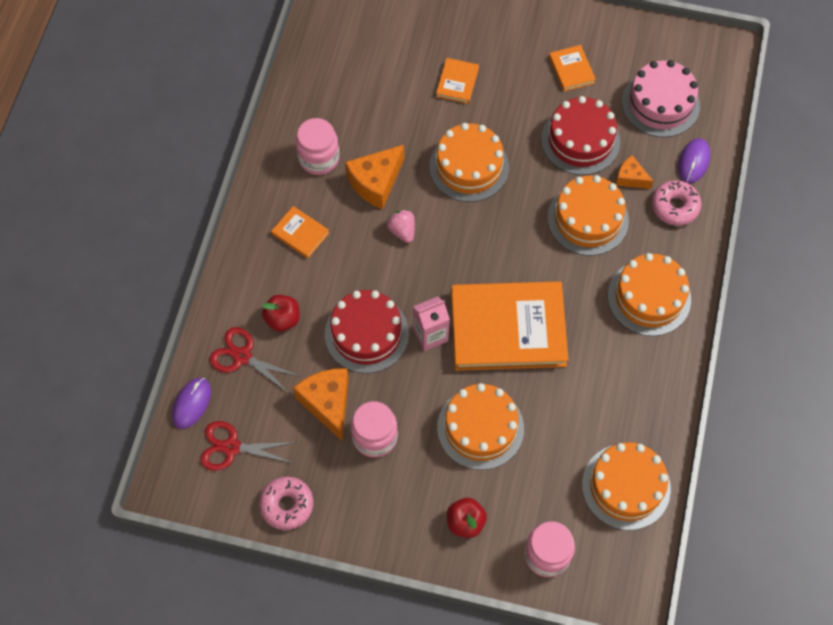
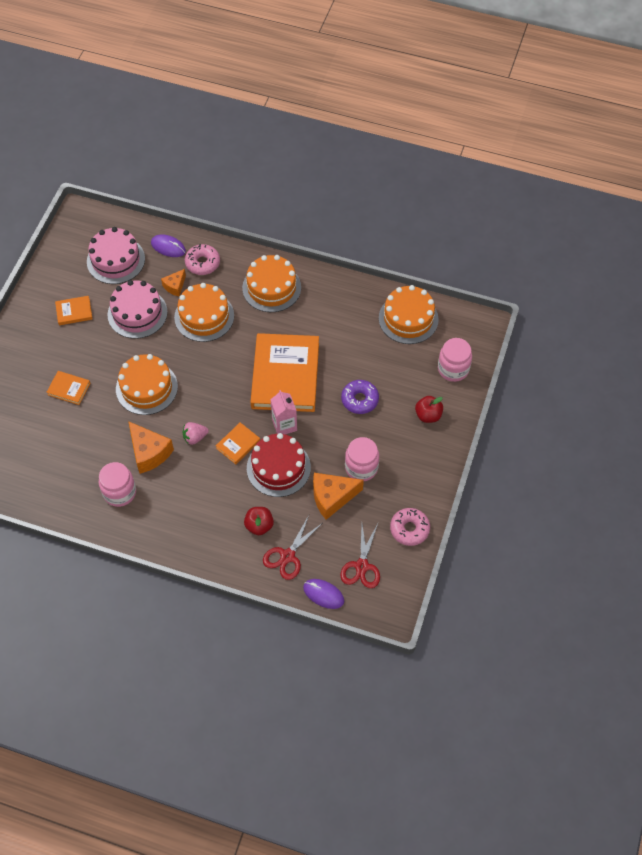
camera: 85 degrees left, 5 degrees down
orange book [271,206,329,259] -> orange book moved to [216,422,260,464]
orange cake [437,383,524,470] -> purple donut [341,380,379,414]
red cake [541,96,620,175] -> pink cake [107,280,168,339]

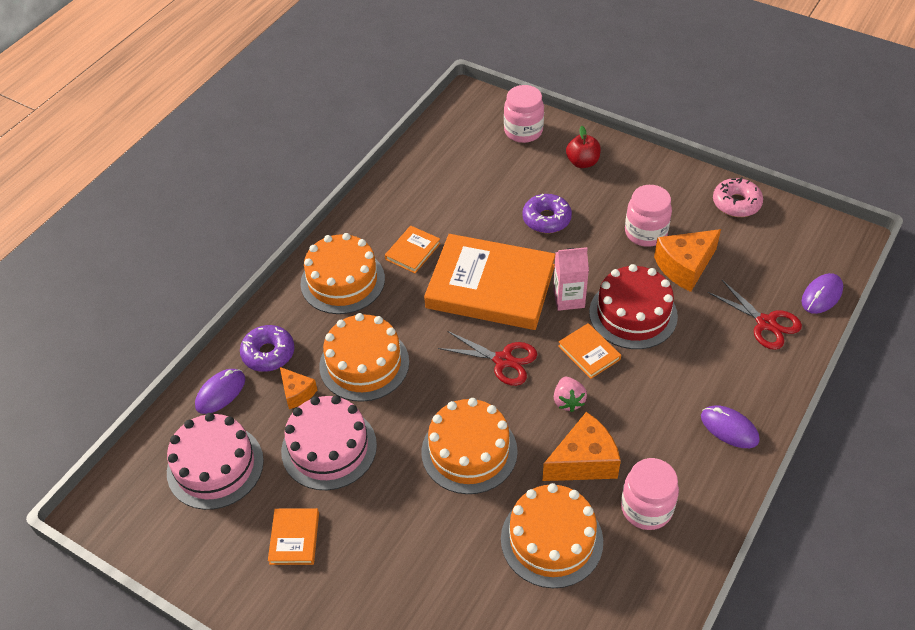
camera: 75 degrees left, 10 degrees down
orange book [46,371,90,405] -> orange book moved to [385,226,441,273]
pink donut [185,244,220,275] -> purple donut [240,325,295,372]
red apple [244,507,274,535] -> none
orange cheese [313,473,364,520] -> orange cheese turned 60 degrees clockwise [654,229,721,292]
red scissors [340,524,380,588] -> red scissors moved to [438,331,537,386]
orange cake [379,285,439,344] -> orange cake moved to [501,483,603,588]
none -> purple mouse [701,405,760,448]

